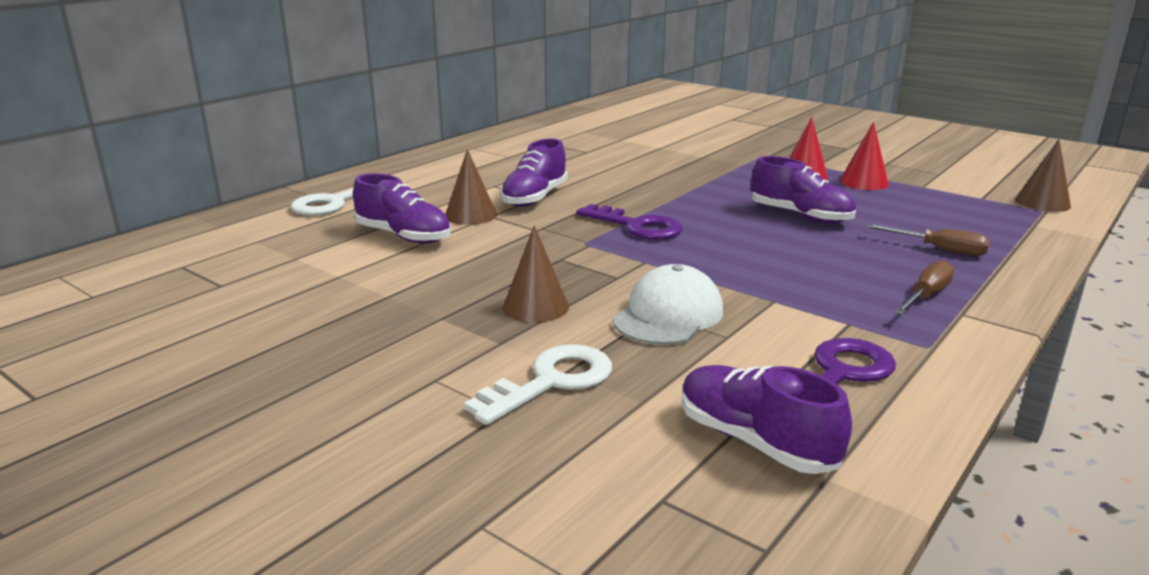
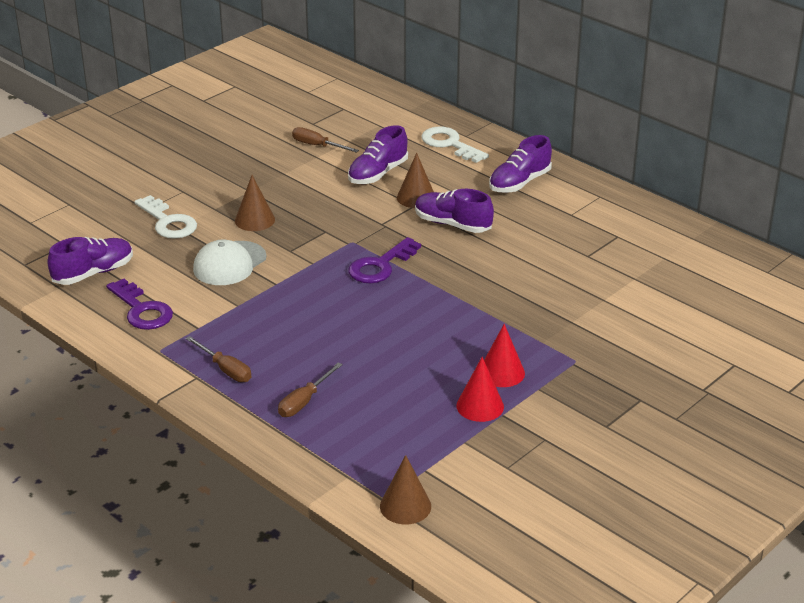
camera: 95 degrees right, 10 degrees up
white cap [613,264,723,345] -> white cap turned 90 degrees clockwise [193,239,266,285]
purple shoe [751,156,856,223] -> purple shoe moved to [489,135,552,193]
none -> brown screwdriver [292,127,359,153]

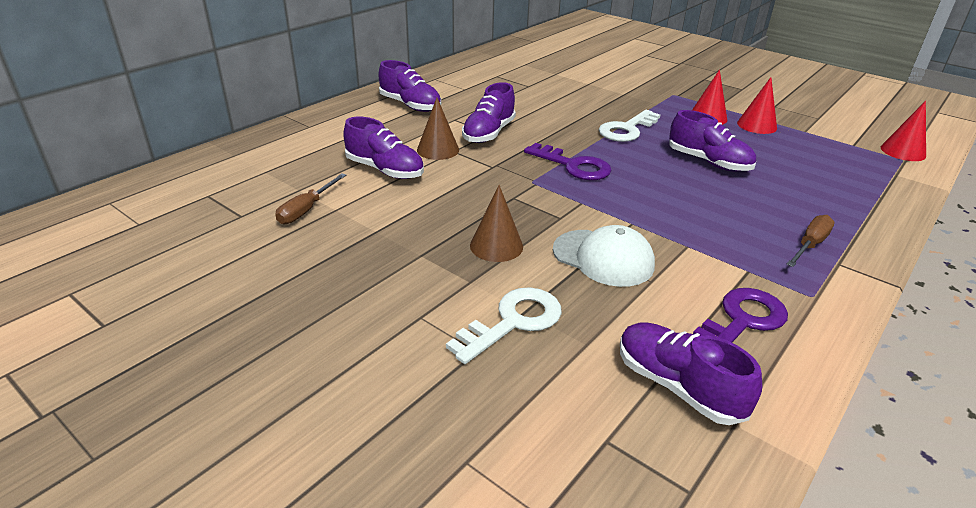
camera: 95 degrees left, 0 degrees up
brown screwdriver [278,362,343,417] -> none
brown cone [380,455,431,524] -> red cone [881,101,926,161]
white key [421,127,489,163] -> white key moved to [599,110,660,142]
none -> purple shoe [669,110,756,172]

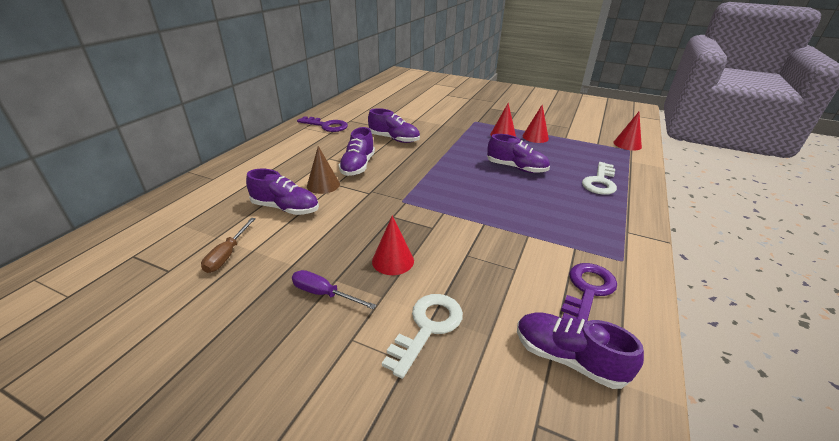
camera: 15 degrees left, 0 degrees up
purple shoe [378,60,441,112] -> purple shoe moved to [368,108,420,143]
brown cone [470,185,523,262] -> red cone [372,216,414,275]
purple key [524,143,611,180] -> purple key moved to [297,116,348,132]
white cap [553,225,655,287] -> none
white key [599,110,660,142] -> white key moved to [582,162,617,195]
brown screwdriver [786,215,835,267] -> none
none -> purple screwdriver [292,270,377,310]

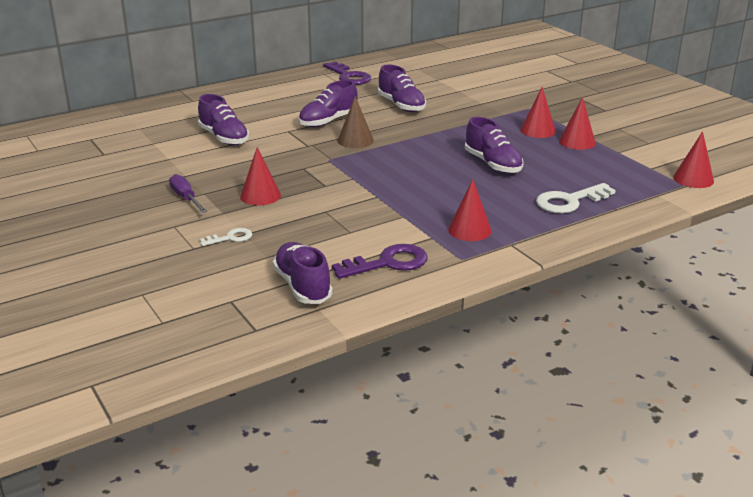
camera: 35 degrees right, 5 degrees down
brown screwdriver [201,218,256,273] -> none
brown cone [307,146,340,194] -> brown cone moved to [338,96,374,148]
white key [382,294,463,379] -> white key [200,228,252,246], size x0.56
none -> red cone [448,179,492,241]

